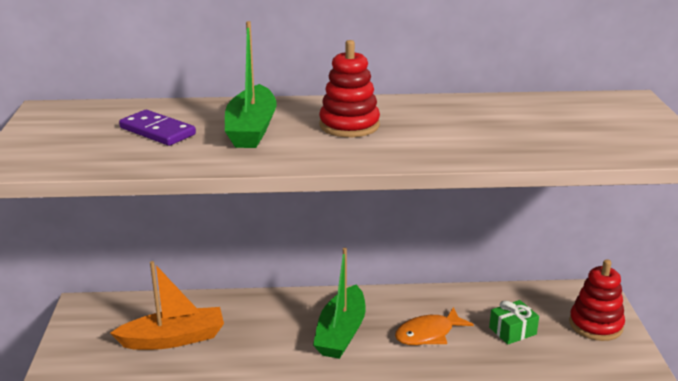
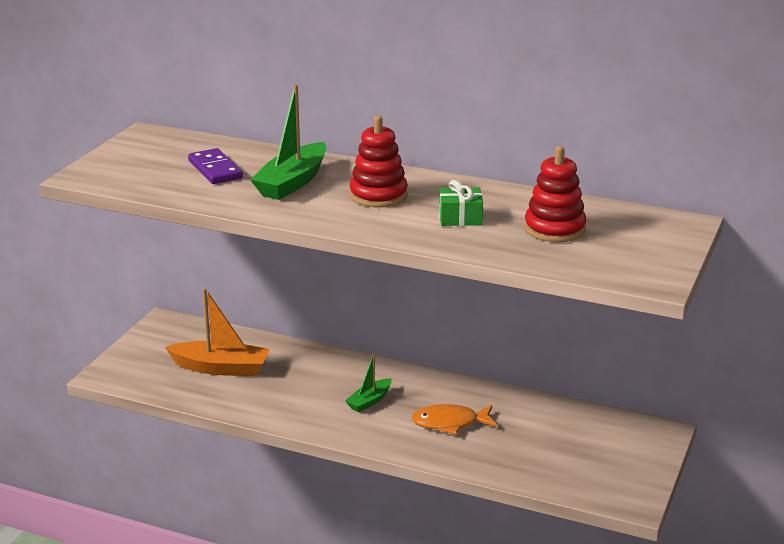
camera: 25 degrees right, 0 degrees up
green boat [313,248,365,359] -> green boat [345,354,391,412], size x0.56
green gift [489,300,539,345] -> green gift moved to [439,180,483,226]
red stacking toy [569,259,625,341] -> red stacking toy moved to [525,146,586,242]

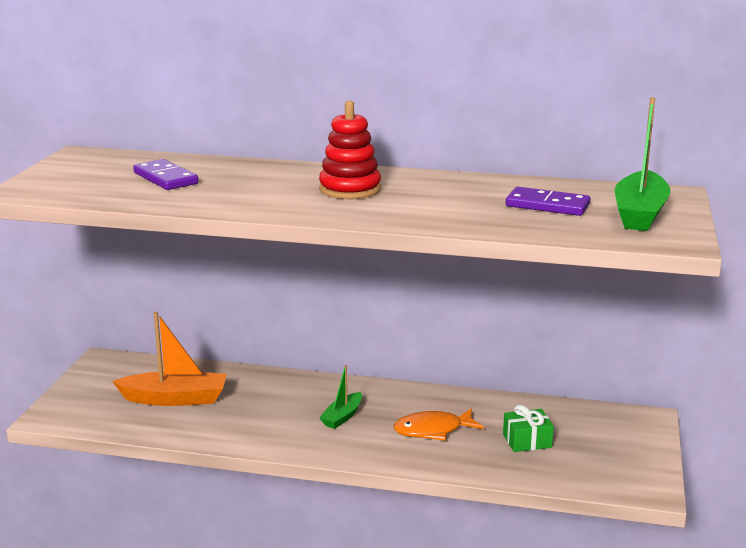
camera: 10 degrees left, 5 degrees down
green boat [250,85,326,200] -> green boat moved to [615,97,671,231]
green gift [439,180,483,226] -> green gift moved to [503,405,554,452]
red stacking toy [525,146,586,242] -> purple domino [506,187,590,216]

